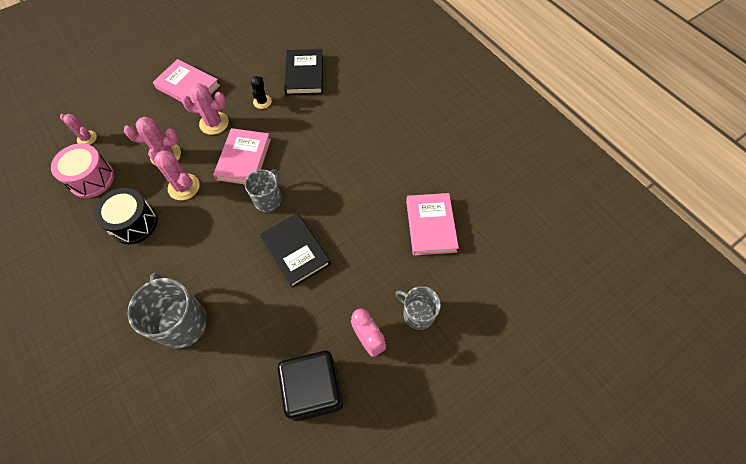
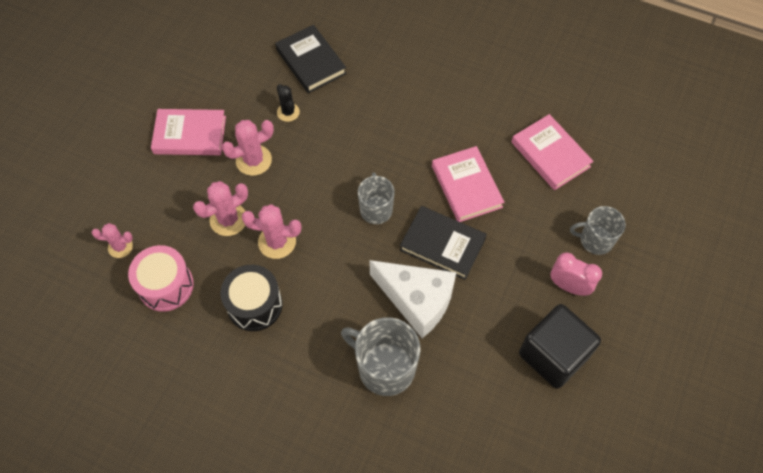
camera: 30 degrees left, 0 degrees up
pink book [213,128,271,185] -> pink book moved to [432,146,505,222]
none -> white cheese [369,260,456,338]

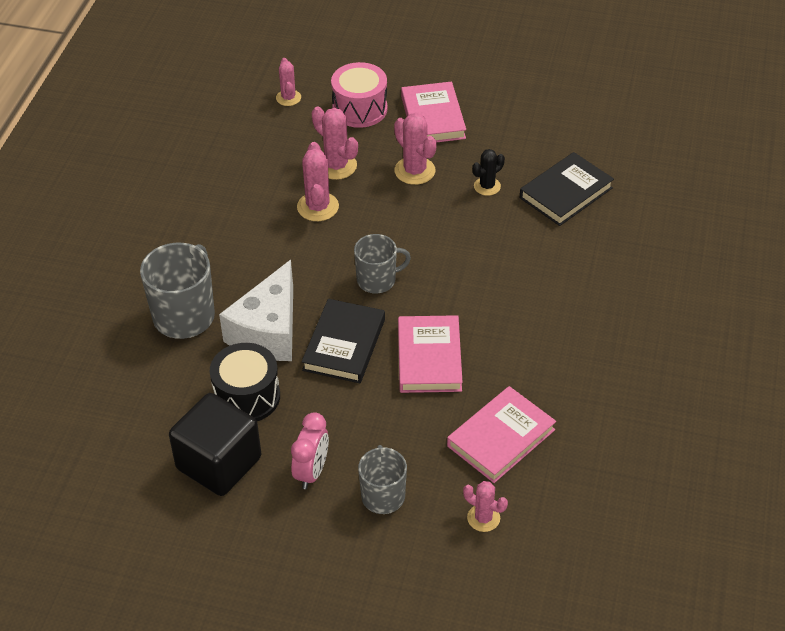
camera: 80 degrees right, 15 degrees down
pink drum [128,245,194,312] -> pink drum moved to [331,62,388,128]
black drum [220,265,282,331] -> black drum moved to [210,343,280,421]
pink book [432,146,505,222] -> pink book turned 60 degrees counterclockwise [398,315,463,393]
none -> pink cactus [463,481,508,532]

